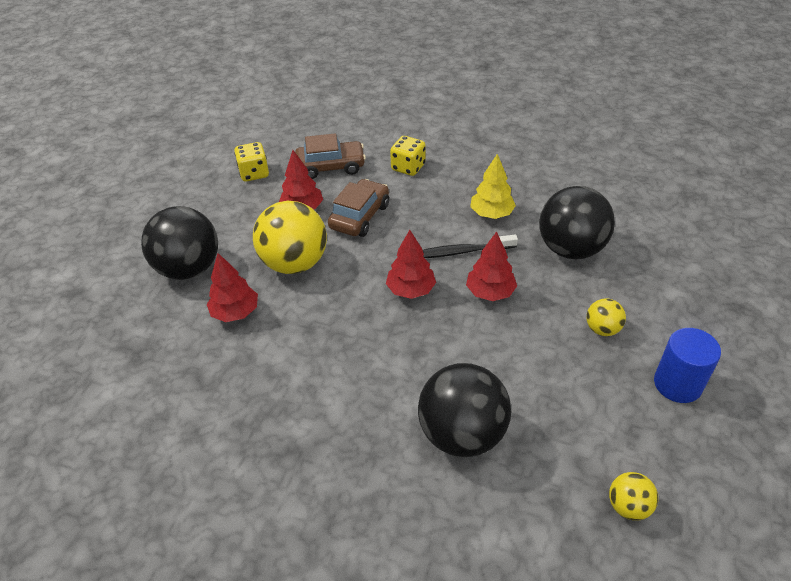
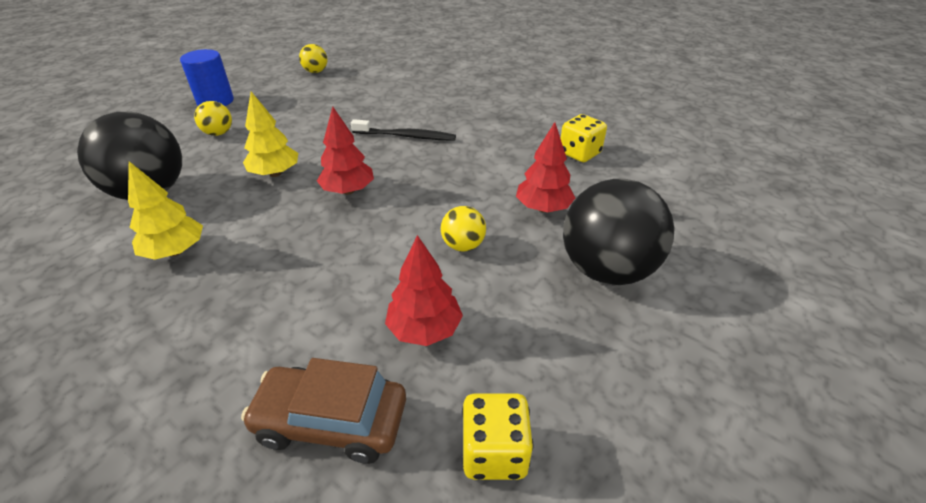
camera: 165 degrees left, 5 degrees down
yellow ball [253,201,327,274] -> yellow ball [441,206,486,251], size x0.47
brown car [328,179,389,237] -> none
yellow dice [390,136,426,176] -> yellow dice moved to [560,114,607,162]
black ball [418,363,511,457] -> none
black toothbrush [423,234,518,258] -> black toothbrush moved to [351,119,456,141]
red tree [466,232,517,301] -> yellow tree [243,92,298,177]

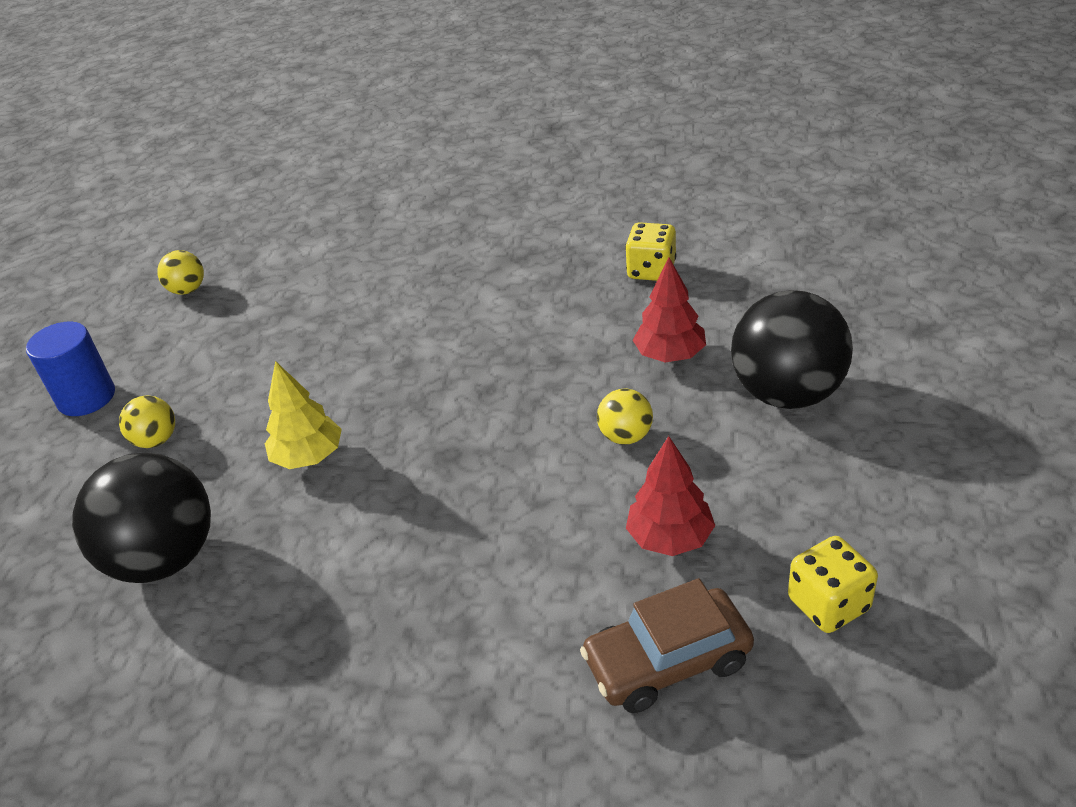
camera: 25 degrees left, 0 degrees up
yellow tree [128,161,203,260] -> none
red tree [317,106,374,195] -> none
black toothbrush [351,119,456,141] -> none

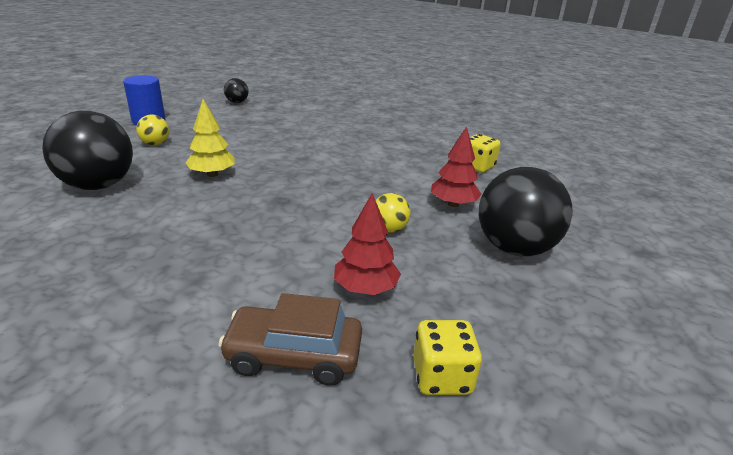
camera: 20 degrees right, 10 degrees down
yellow ball [157,250,204,295] -> black ball [224,78,249,103]

